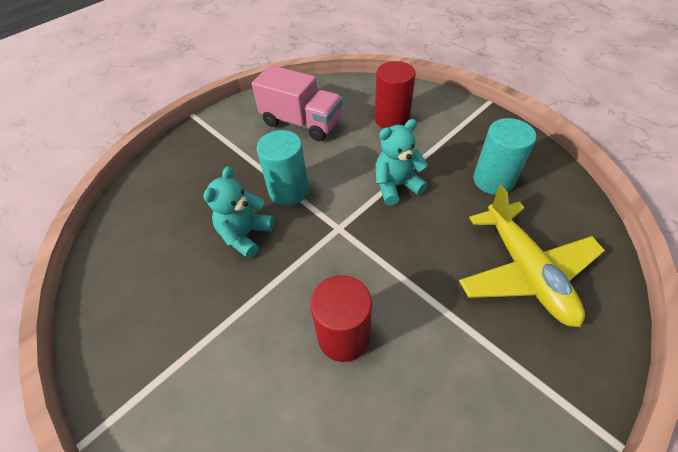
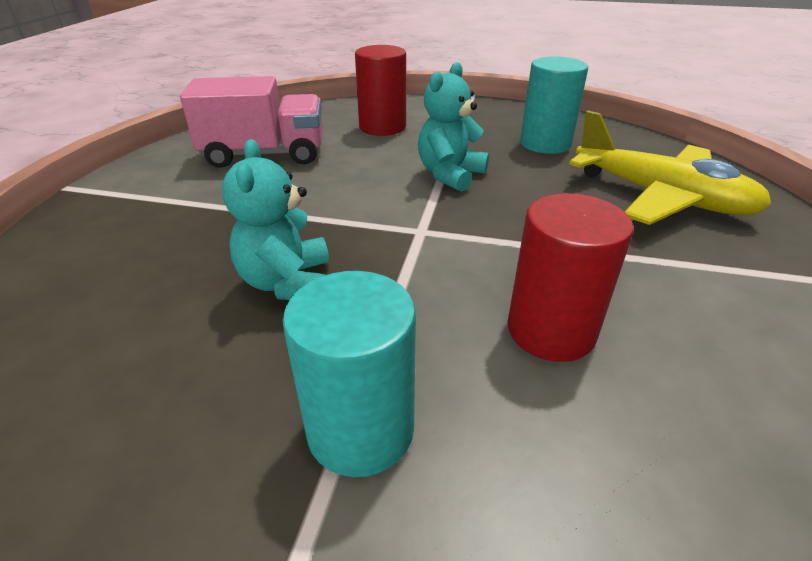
camera: 35 degrees left, 15 degrees down
turquoise cylinder [257,130,309,205] -> turquoise cylinder moved to [282,271,416,477]

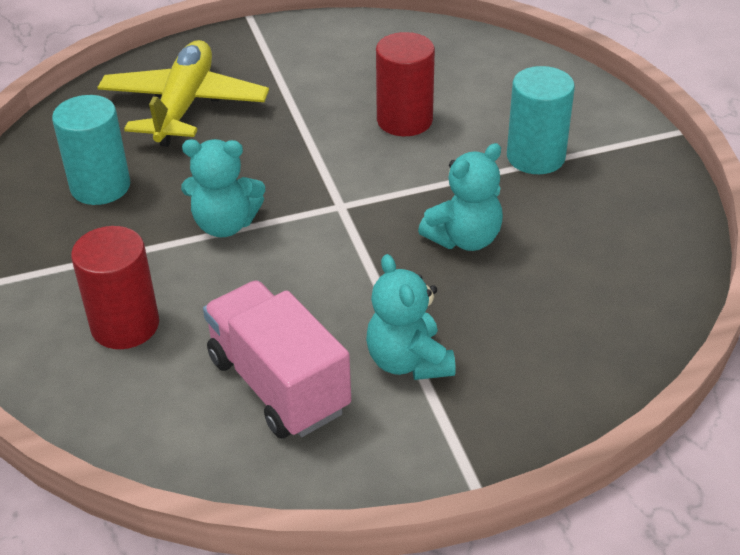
camera: 120 degrees left, 5 degrees up
none -> turquoise teddy bear [366,254,456,380]

